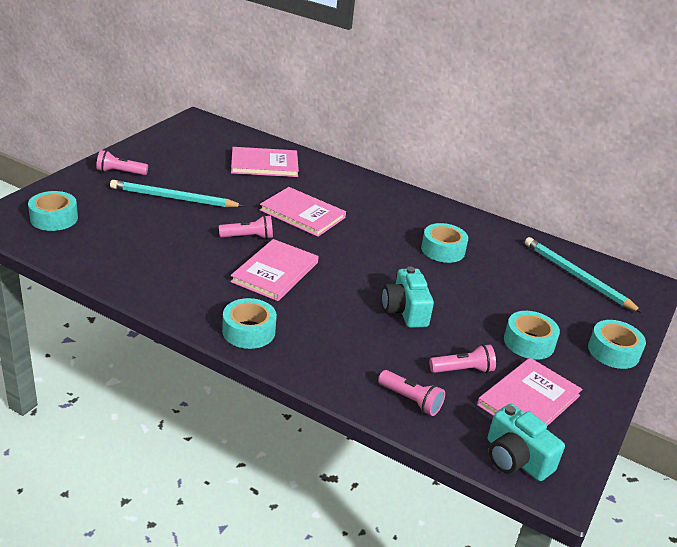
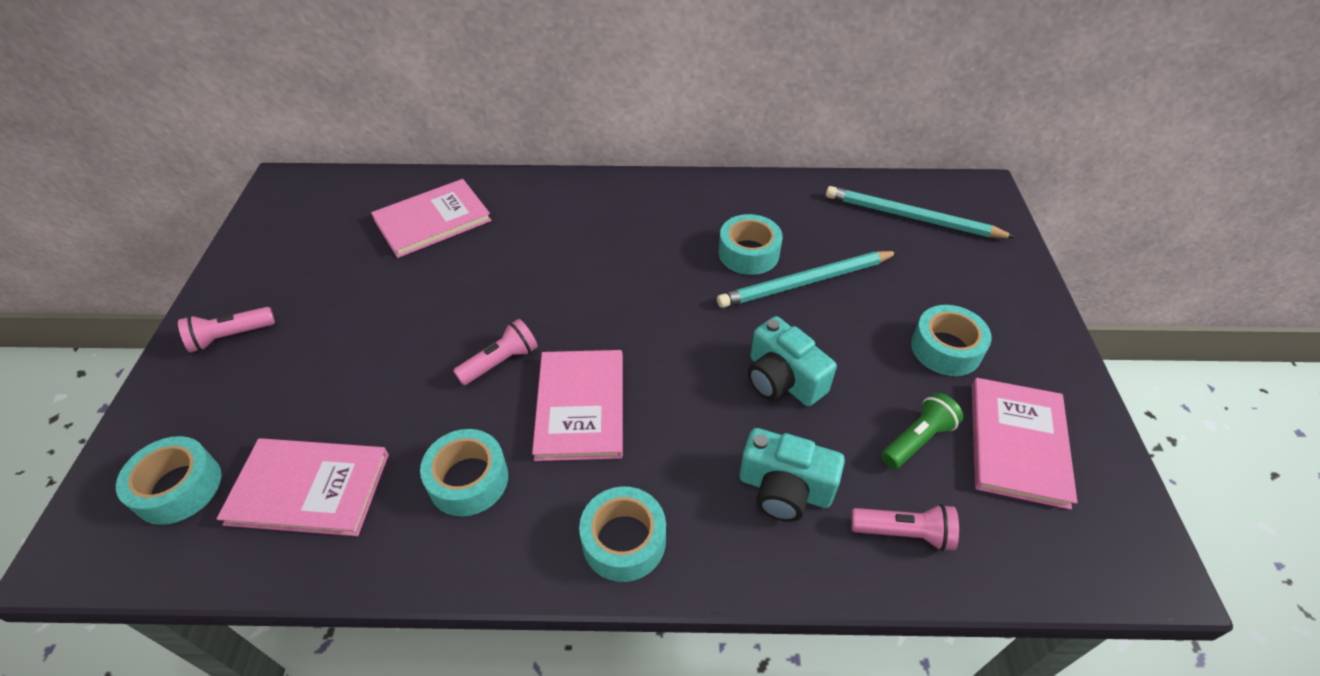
camera: 25 degrees left, 15 degrees up
turquoise pencil [110,180,243,207] -> turquoise pencil moved to [717,251,899,308]
pink book [260,187,346,237] -> pink book moved to [217,438,389,536]
pink flashlight [429,344,496,373] -> green flashlight [881,393,963,469]
turquoise camera [488,404,565,481] -> turquoise camera moved to [740,428,845,522]
turquoise tape [588,320,646,369] -> turquoise tape moved to [420,429,508,516]

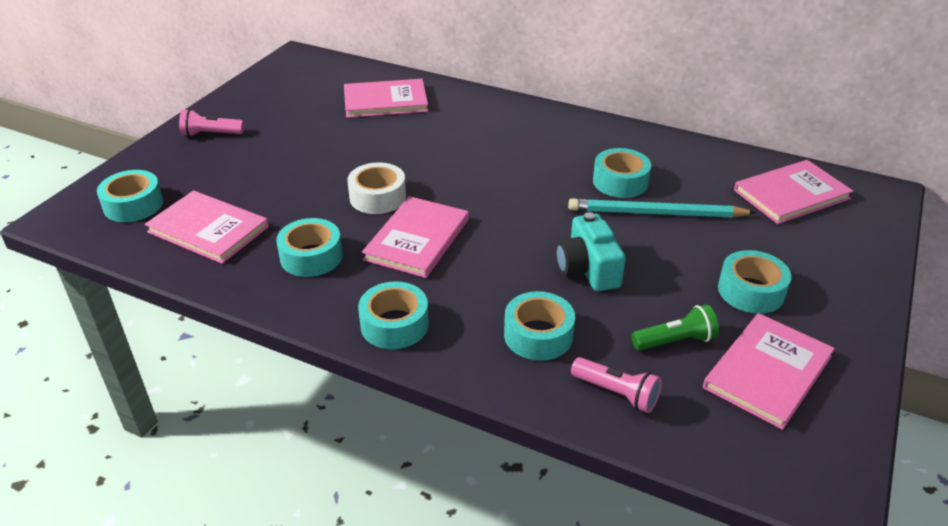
camera: 25 degrees right, 10 degrees down
pink flashlight [453,319,538,385] -> white tape [347,162,406,214]
turquoise camera [740,428,845,522] -> turquoise tape [504,291,575,361]
turquoise pencil [826,186,1016,238] -> pink book [734,160,853,224]

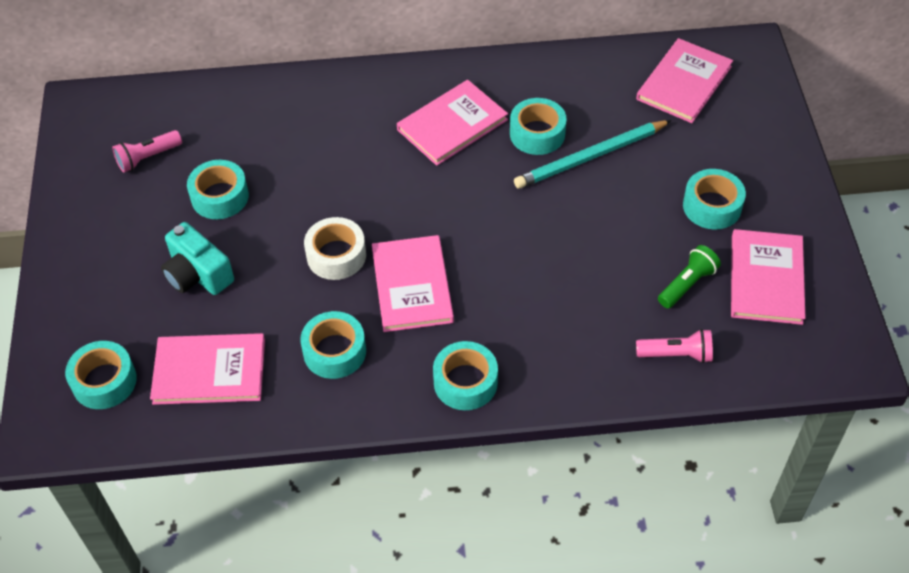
camera: 30 degrees left, 15 degrees up
pink flashlight [179,109,244,137] -> pink flashlight moved to [112,130,182,172]
pink book [344,79,428,118] -> pink book moved to [397,80,508,166]
turquoise tape [504,291,575,361] -> turquoise tape moved to [187,160,249,219]
turquoise camera [556,212,626,291] -> turquoise camera moved to [161,222,234,295]

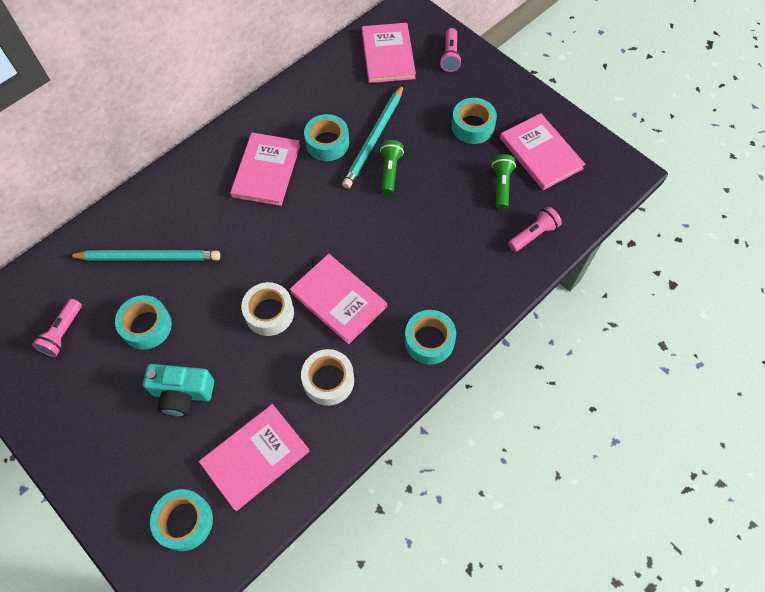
camera: 40 degrees left, 10 degrees up
turquoise tape [300,311,366,379] -> white tape [301,349,354,406]
none -> turquoise pencil [68,250,220,261]
none -> green flashlight [380,140,404,194]
none -> pink flashlight [440,28,462,72]

